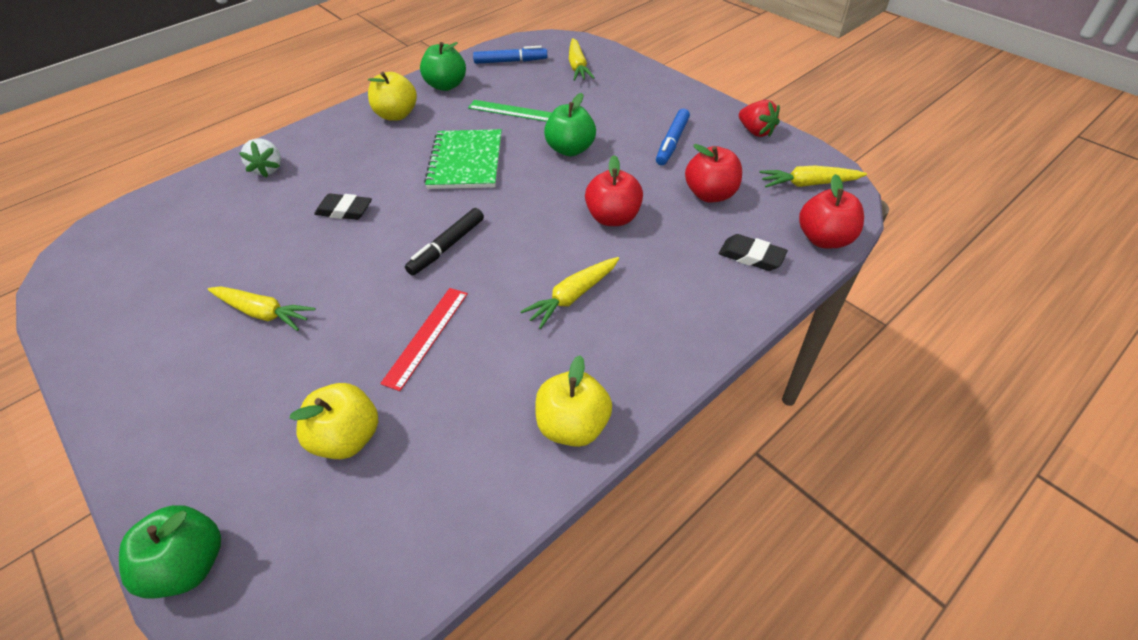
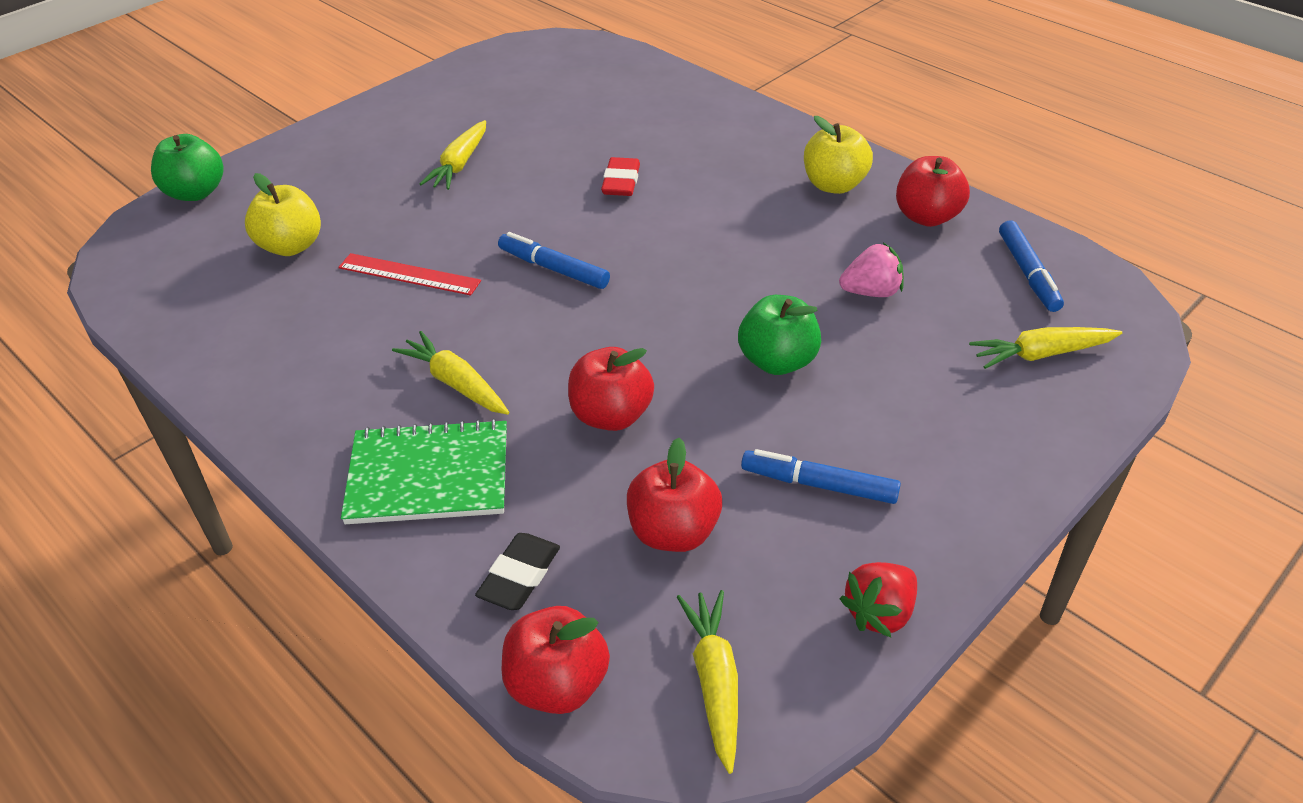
camera: 85 degrees right, 5 degrees down
white strawberry [239,139,281,178] -> none
black eraser [314,193,372,220] -> red eraser [601,157,640,196]
black marker [405,208,484,276] -> blue marker [498,232,610,289]
green apple [420,42,466,91] -> red apple [896,156,970,227]
green notebook [424,129,502,189] -> green notebook moved to [341,419,507,524]
green ruler [468,100,552,122] -> pink strawberry [839,243,904,297]
yellow apple [535,356,612,447] -> none

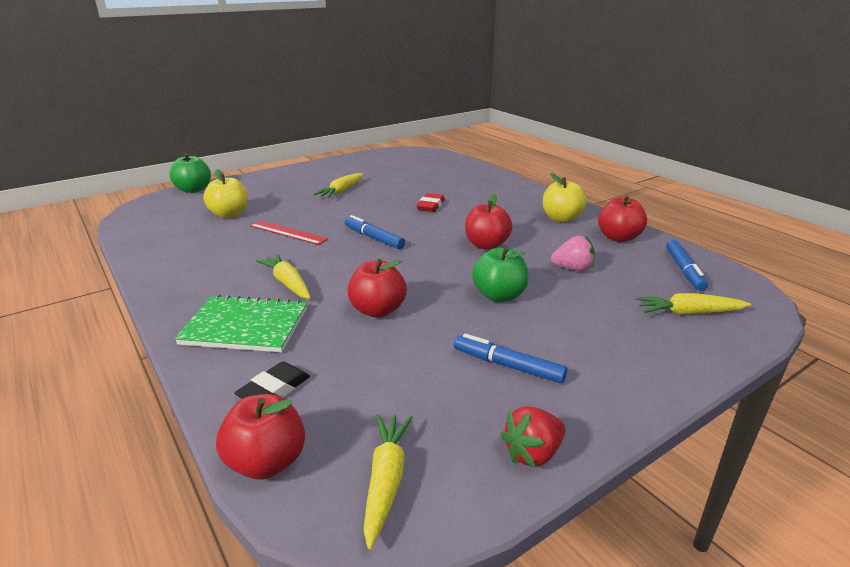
camera: 10 degrees right, 15 degrees down
red apple [627,438,722,552] -> red apple moved to [465,194,512,250]

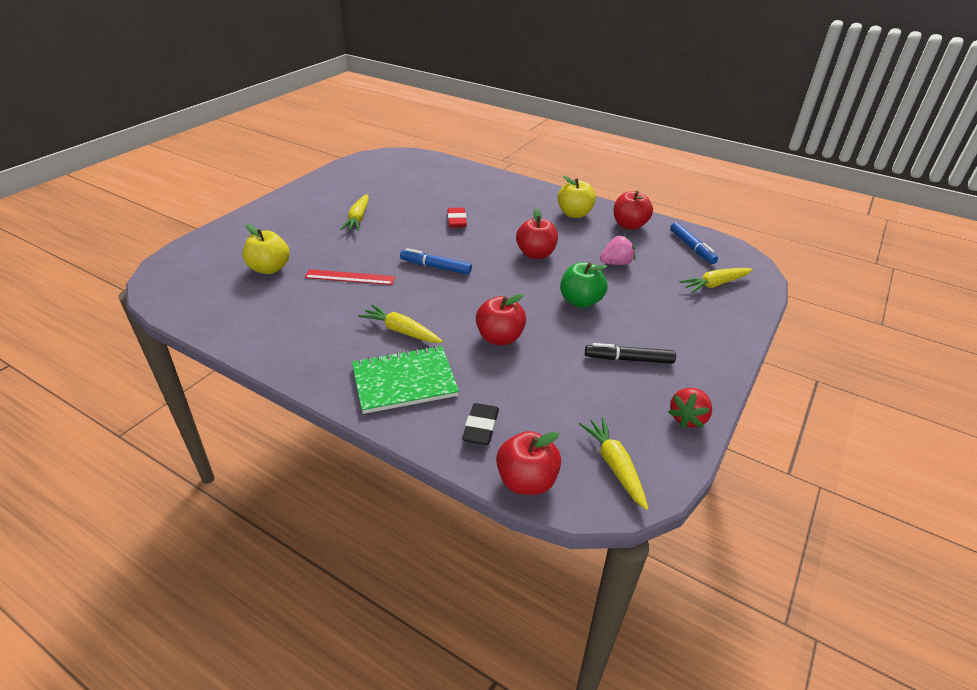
camera: 25 degrees left, 10 degrees up
green apple [170,153,211,193] -> none
blue marker [454,333,567,383] -> black marker [585,343,676,364]

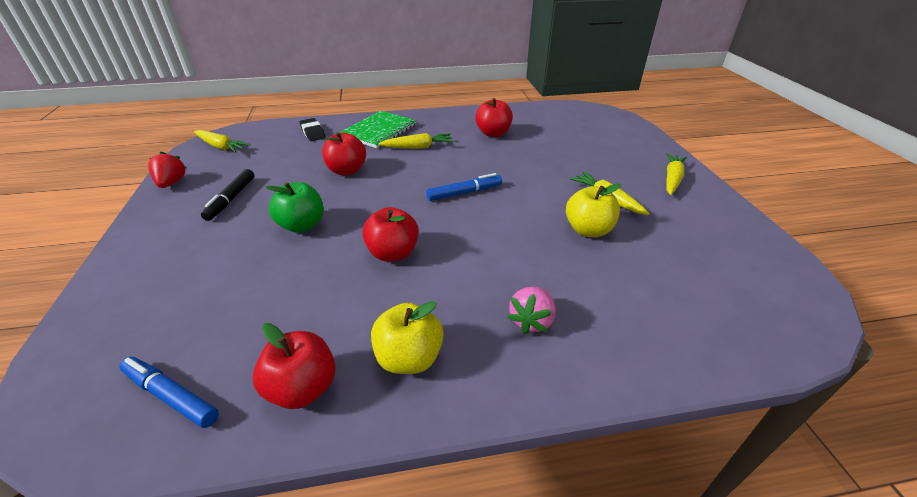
camera: 140 degrees right, 0 degrees up
yellow apple [242,224,290,274] -> yellow apple moved to [566,183,621,237]
red ruler [305,269,395,285] -> none
red eraser [448,208,467,228] -> none
red apple [496,431,561,495] -> red apple moved to [475,98,513,137]
black marker [585,343,676,364] -> black marker turned 135 degrees clockwise [201,169,254,221]
pink strawberry [600,235,635,265] -> pink strawberry moved to [508,287,556,334]
yellow carrot [680,268,753,293] -> yellow carrot moved to [666,153,687,195]

